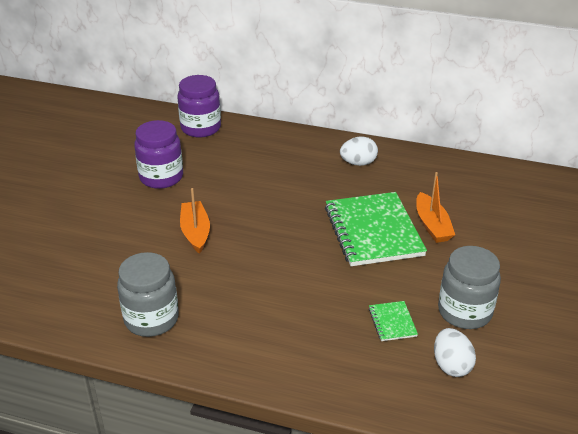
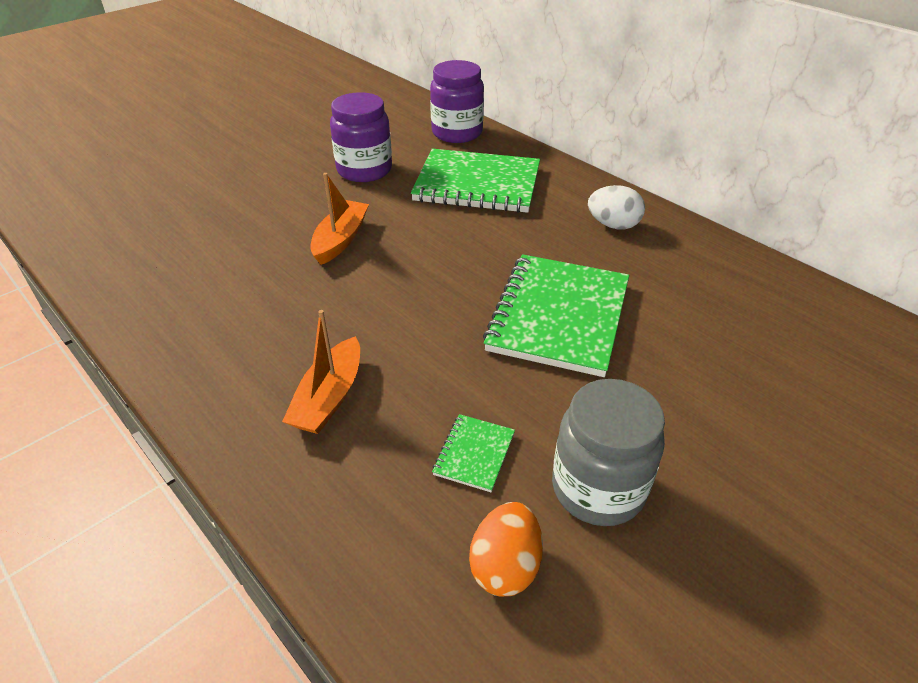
camera: 30 degrees right, 5 degrees up
grey jar [117,252,179,337] -> none
orange boat [416,172,455,243] -> orange boat moved to [282,310,360,434]
white egg [434,328,476,377] -> orange egg [469,502,543,596]
none -> green notebook [411,149,540,213]

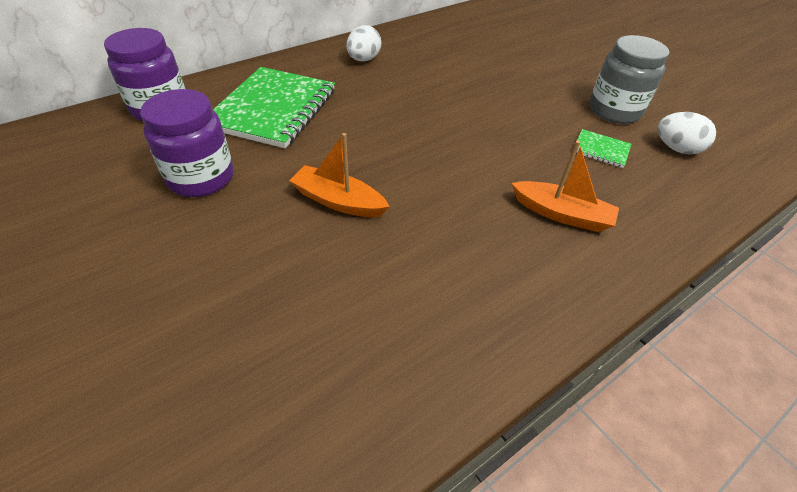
camera: 85 degrees left, 5 degrees up
orange egg [469,502,543,596] -> white egg [658,112,716,155]
green notebook [483,254,629,377] -> none

